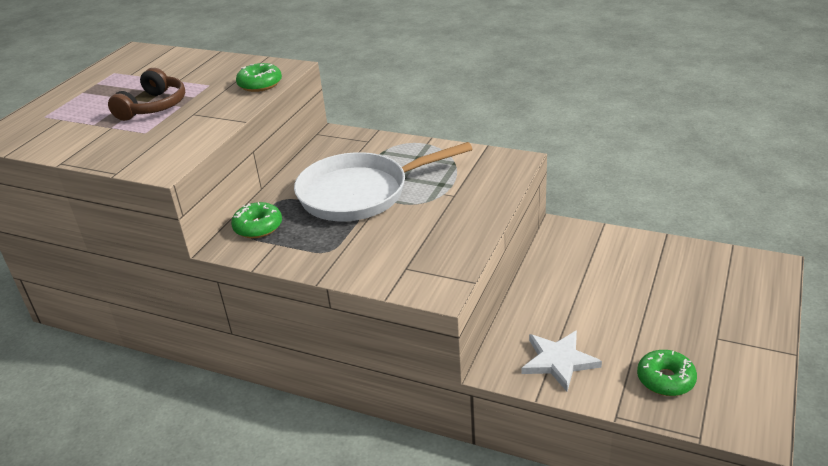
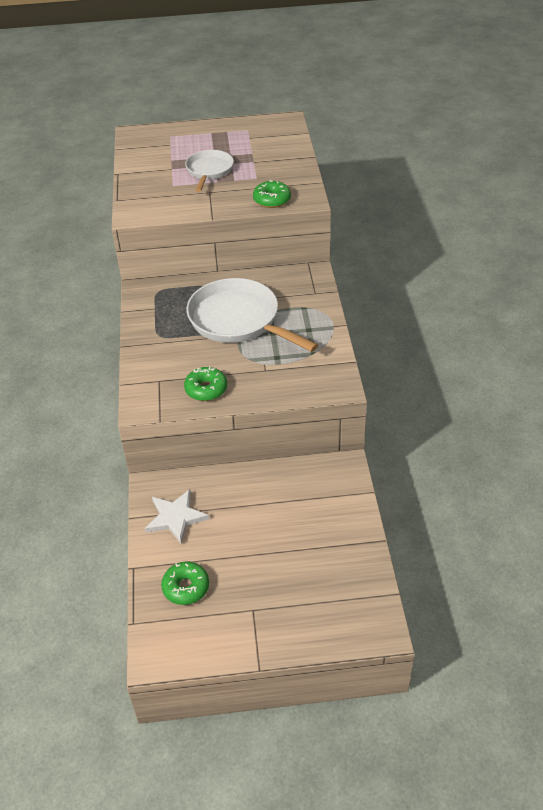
camera: 60 degrees right, 10 degrees up
brown headphones [108,68,185,121] -> white pan [185,150,234,192]
green donut [231,202,282,238] -> green donut moved to [184,367,227,401]

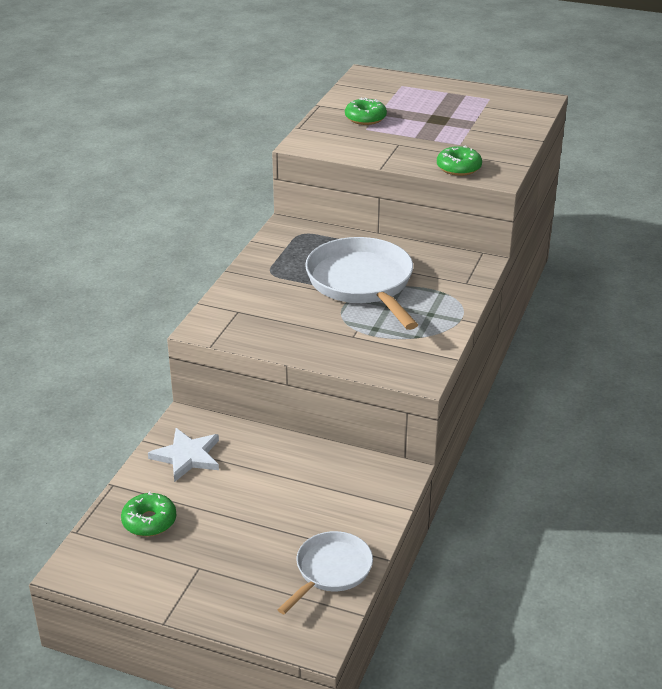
camera: 25 degrees right, 10 degrees down
green donut [184,367,227,401] -> green donut moved to [345,98,387,125]
white pan [185,150,234,192] -> white pan moved to [277,531,373,614]

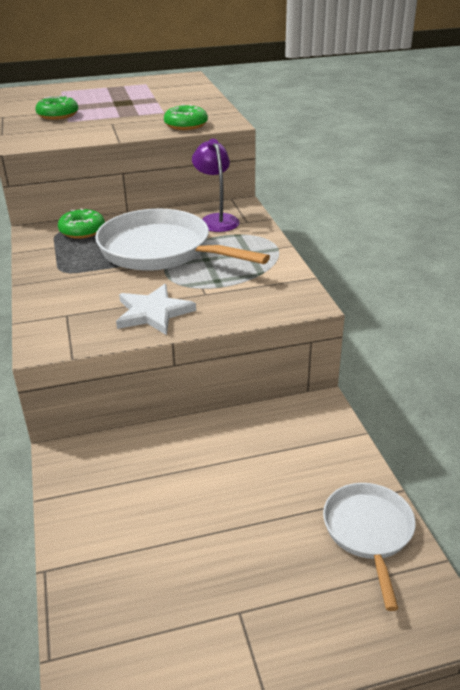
camera: 35 degrees left, 0 degrees up
green donut [121,491,176,536] -> green donut moved to [58,209,105,239]
white star [148,428,219,482] -> white star moved to [116,284,196,335]
none -> purple lamp [192,139,240,232]

